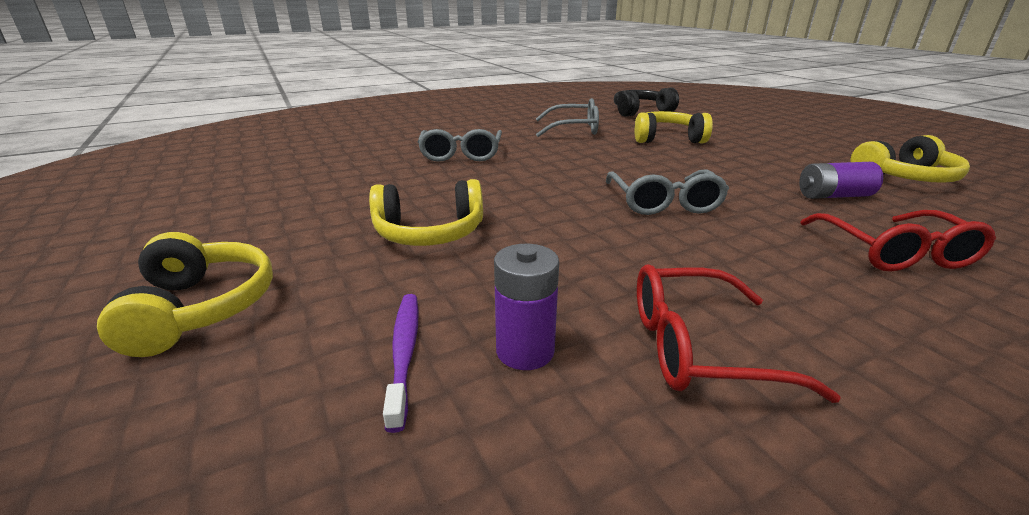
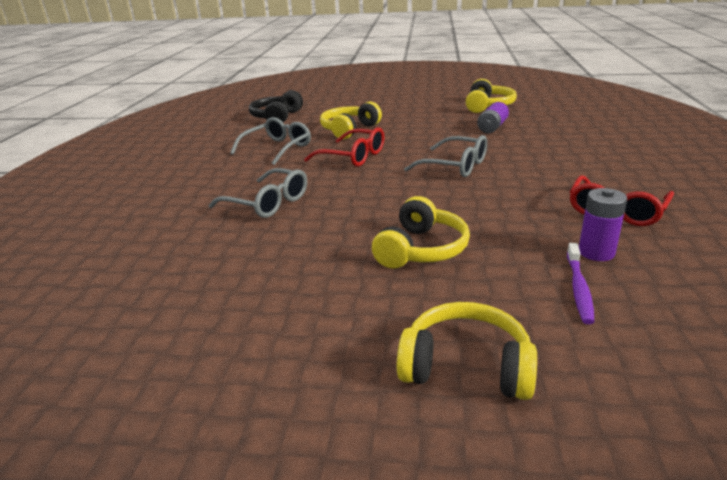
camera: 55 degrees left, 0 degrees up
purple toothbrush [383,294,419,433] -> purple toothbrush turned 105 degrees counterclockwise [567,243,594,324]
red glasses [800,210,996,272] -> red glasses moved to [304,127,385,167]

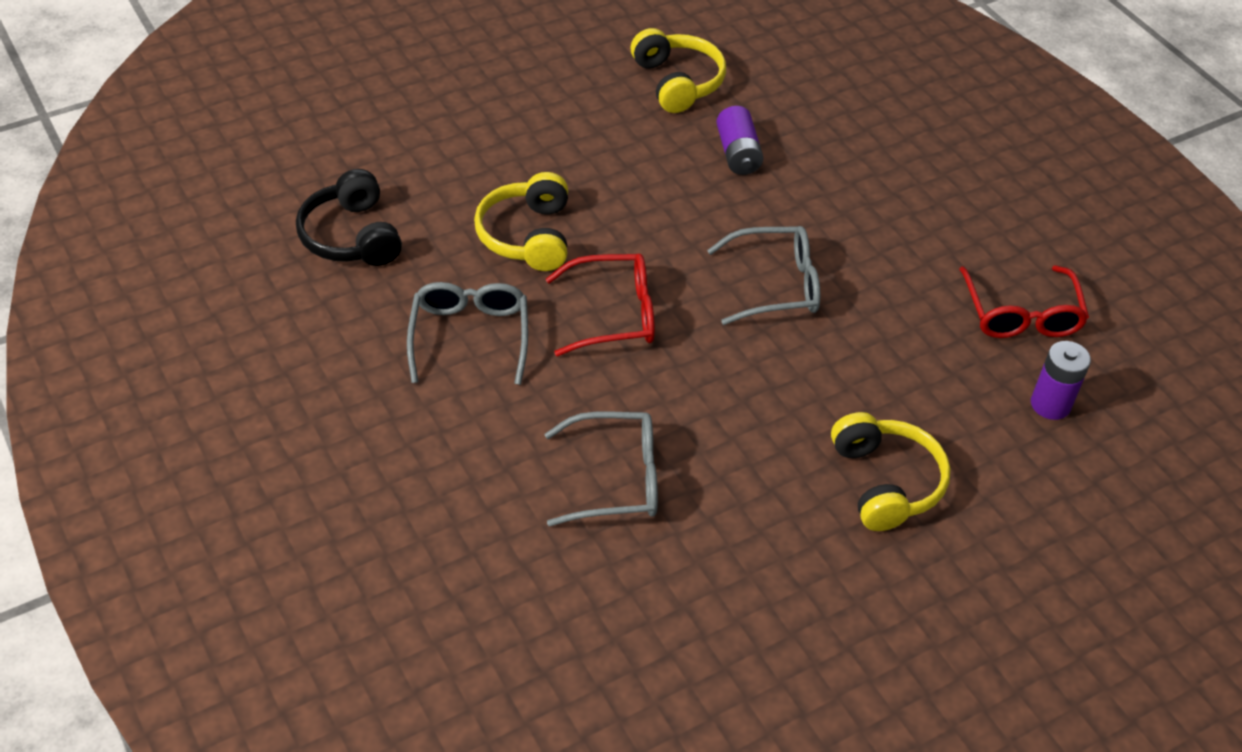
camera: 40 degrees left, 20 degrees up
yellow headphones [397,302,537,400] -> none
purple toothbrush [567,243,594,324] -> none

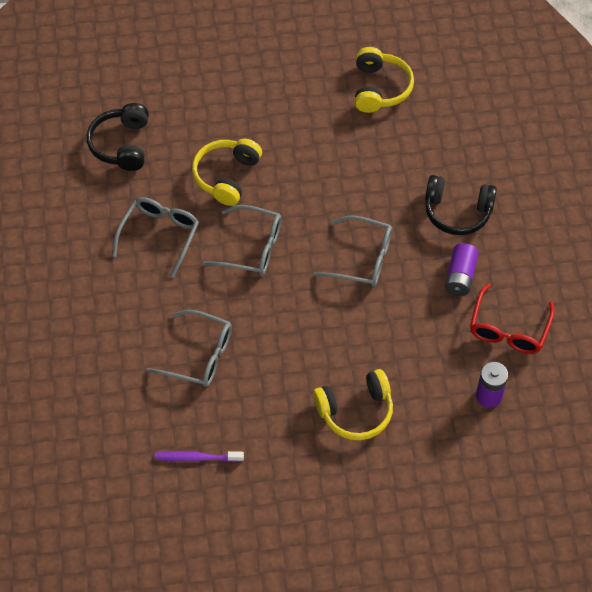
camera: 25 degrees right, 10 degrees up
red glasses [546,253,655,356] -> grey glasses [203,205,281,275]
purple battery [716,106,764,175] -> purple battery moved to [445,243,479,296]
yellow headphones [831,412,950,531] -> yellow headphones turned 60 degrees clockwise [313,369,393,440]
none -> purple toothbrush [155,451,244,462]
none -> black headphones [425,175,497,235]

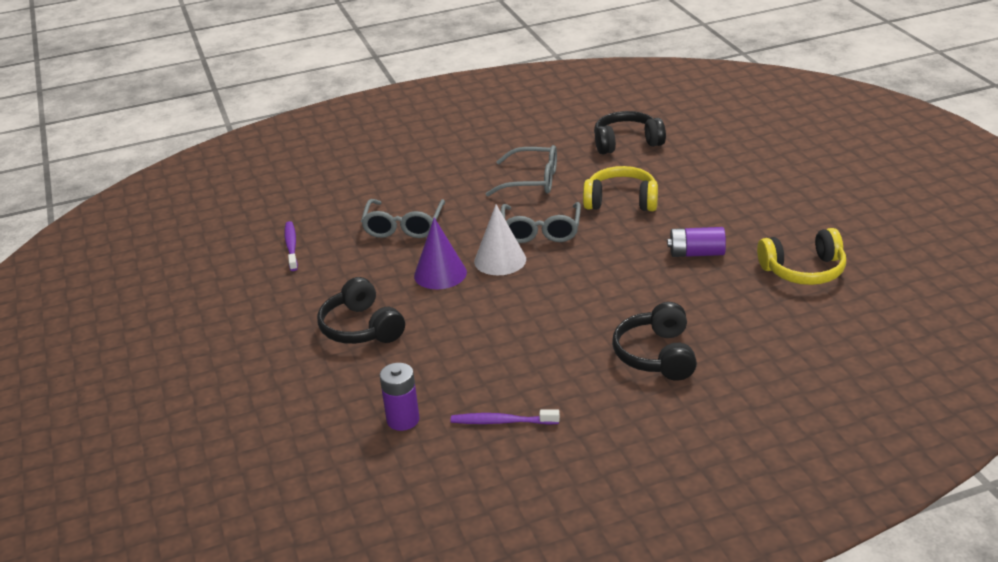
camera: 80 degrees right, 25 degrees down
yellow headphones [313,369,393,440] -> black headphones [317,277,405,344]
grey glasses [314,215,392,287] -> none
purple battery [445,243,479,296] -> purple battery moved to [667,227,726,257]
red glasses [470,283,554,354] -> purple toothbrush [450,409,560,425]
none -> purple cone [414,218,467,289]
none -> white cone [474,204,526,275]

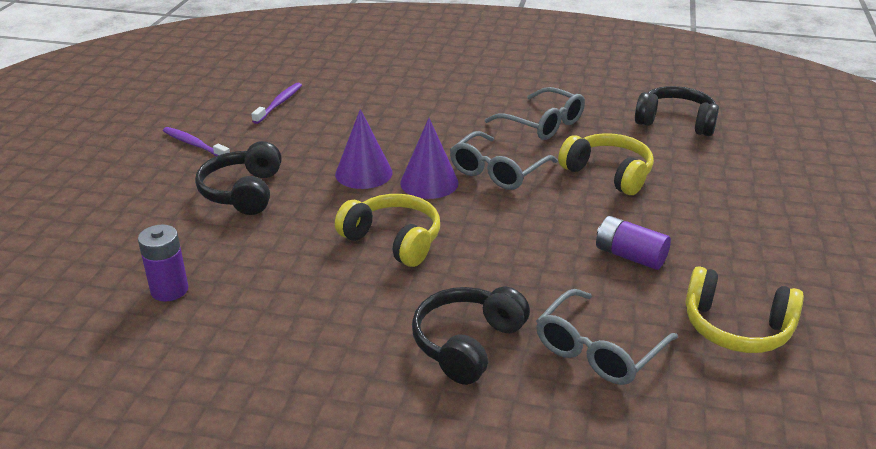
camera: 30 degrees right, 0 degrees up
grey glasses [361,199,445,238] -> grey glasses moved to [536,289,678,385]
purple toothbrush [450,409,560,425] -> purple toothbrush moved to [163,127,230,156]
white cone [474,204,526,275] -> purple cone [400,118,459,199]
none -> yellow headphones [335,194,440,267]

